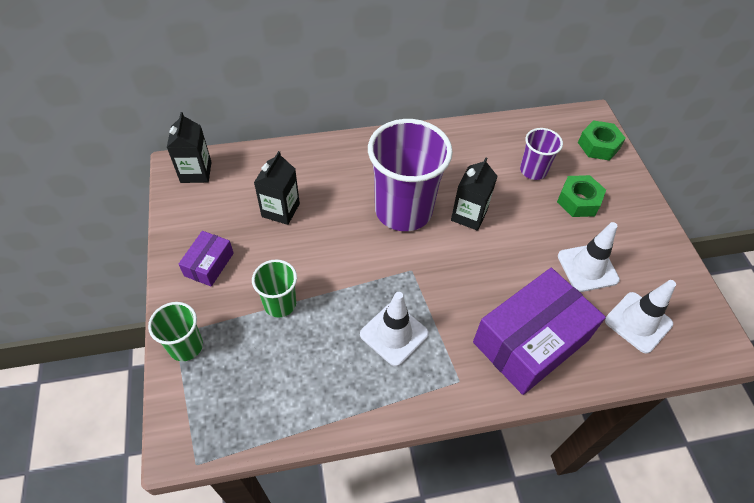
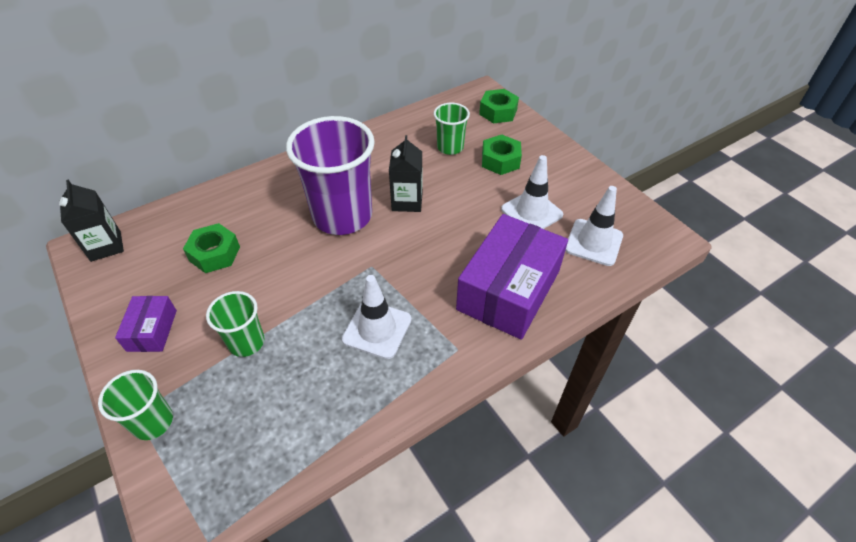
camera: 20 degrees left, 5 degrees down
black carton [254,151,300,225] -> green nut [183,223,240,273]
purple cup [520,128,563,180] -> green cup [434,103,470,155]

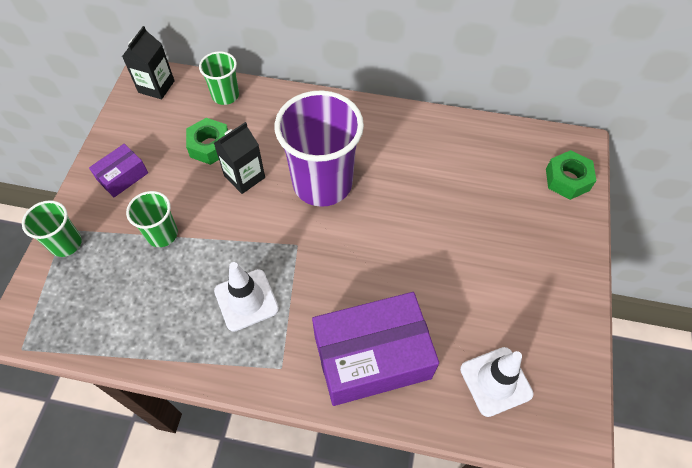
camera: 45 degrees right, 10 degrees up
black carton [389,135,423,212] -> black carton moved to [214,122,265,194]
green cup [434,103,470,155] -> green cup moved to [199,51,239,105]
green nut [482,135,522,175] -> none
white traffic cone [501,155,563,229] -> none

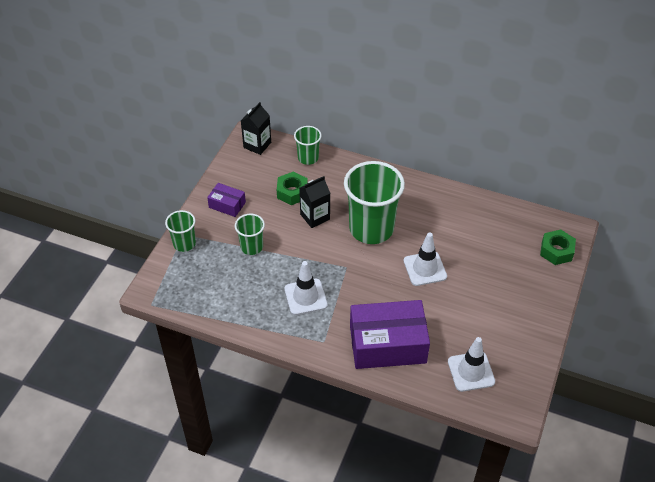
camera: 10 degrees right, 10 degrees down
purple box [89,144,148,197] -> purple box turned 60 degrees clockwise [207,183,246,217]
purple cup [275,90,364,207] -> green cup [344,161,405,244]
none -> white traffic cone [404,232,447,286]

